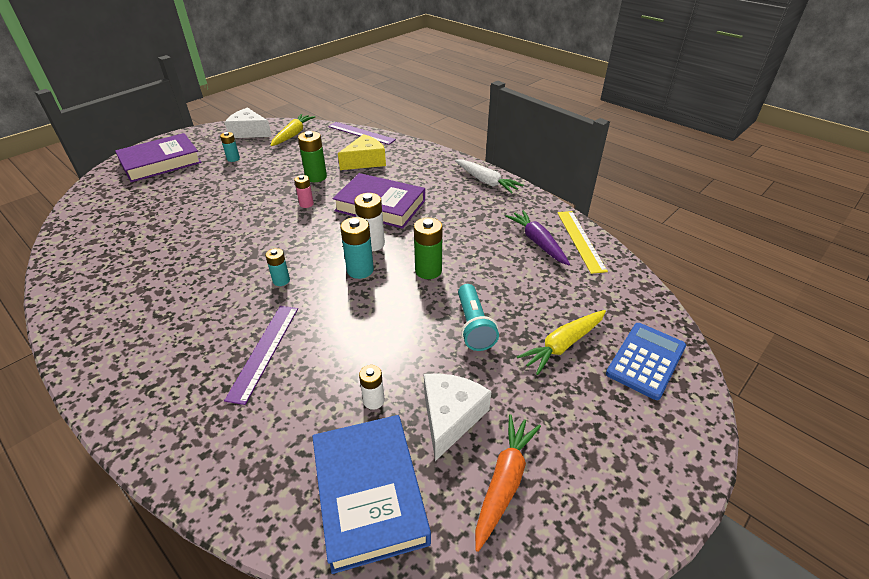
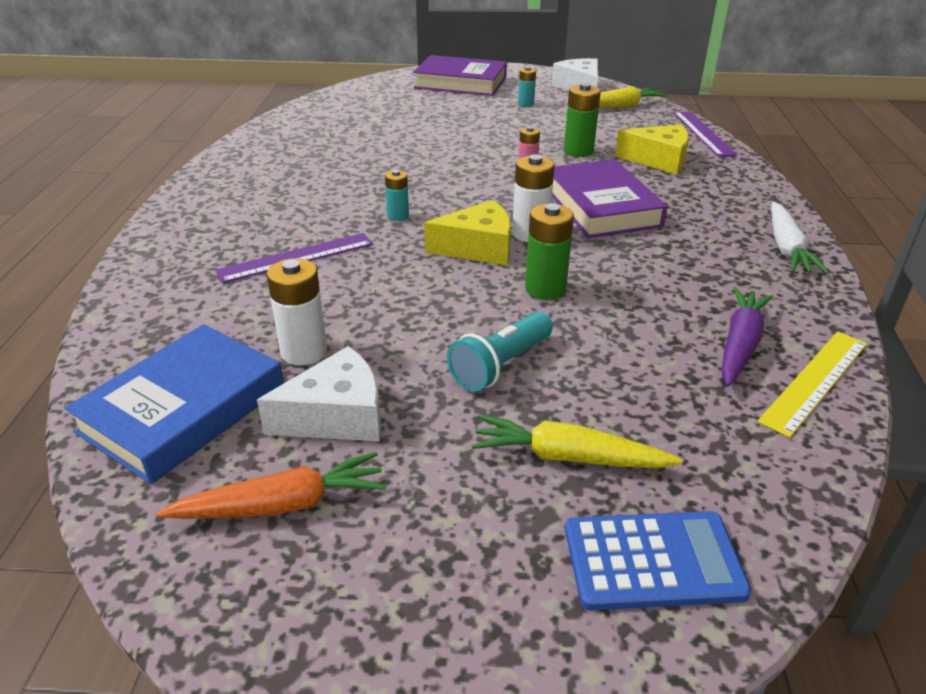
camera: 50 degrees right, 5 degrees down
turquoise battery [340,217,374,279] -> yellow cheese [424,200,511,266]
white battery [359,365,385,410] -> white battery [267,258,327,365], size x1.62

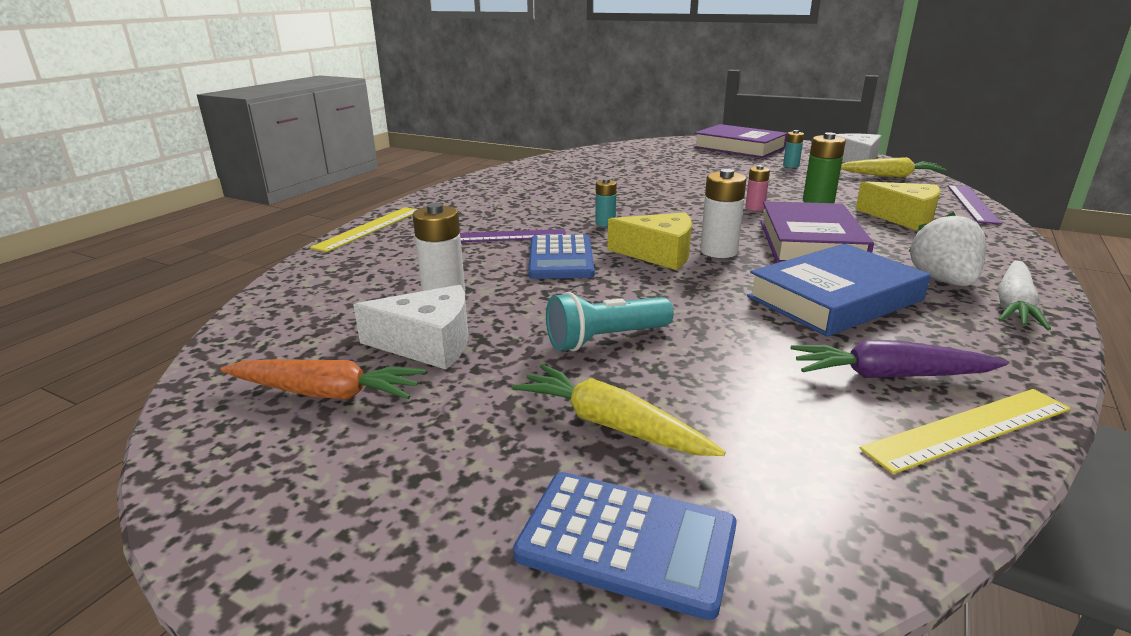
camera: 25 degrees right, 10 degrees down
blue book [64,324,284,484] -> blue book moved to [747,244,931,337]
green battery [525,203,574,300] -> none
purple carrot [722,287,773,387] -> purple carrot turned 135 degrees counterclockwise [791,340,1008,378]
none -> yellow ruler [310,207,418,252]
none -> blue calculator [528,234,595,279]
none -> white strawberry [908,212,986,286]

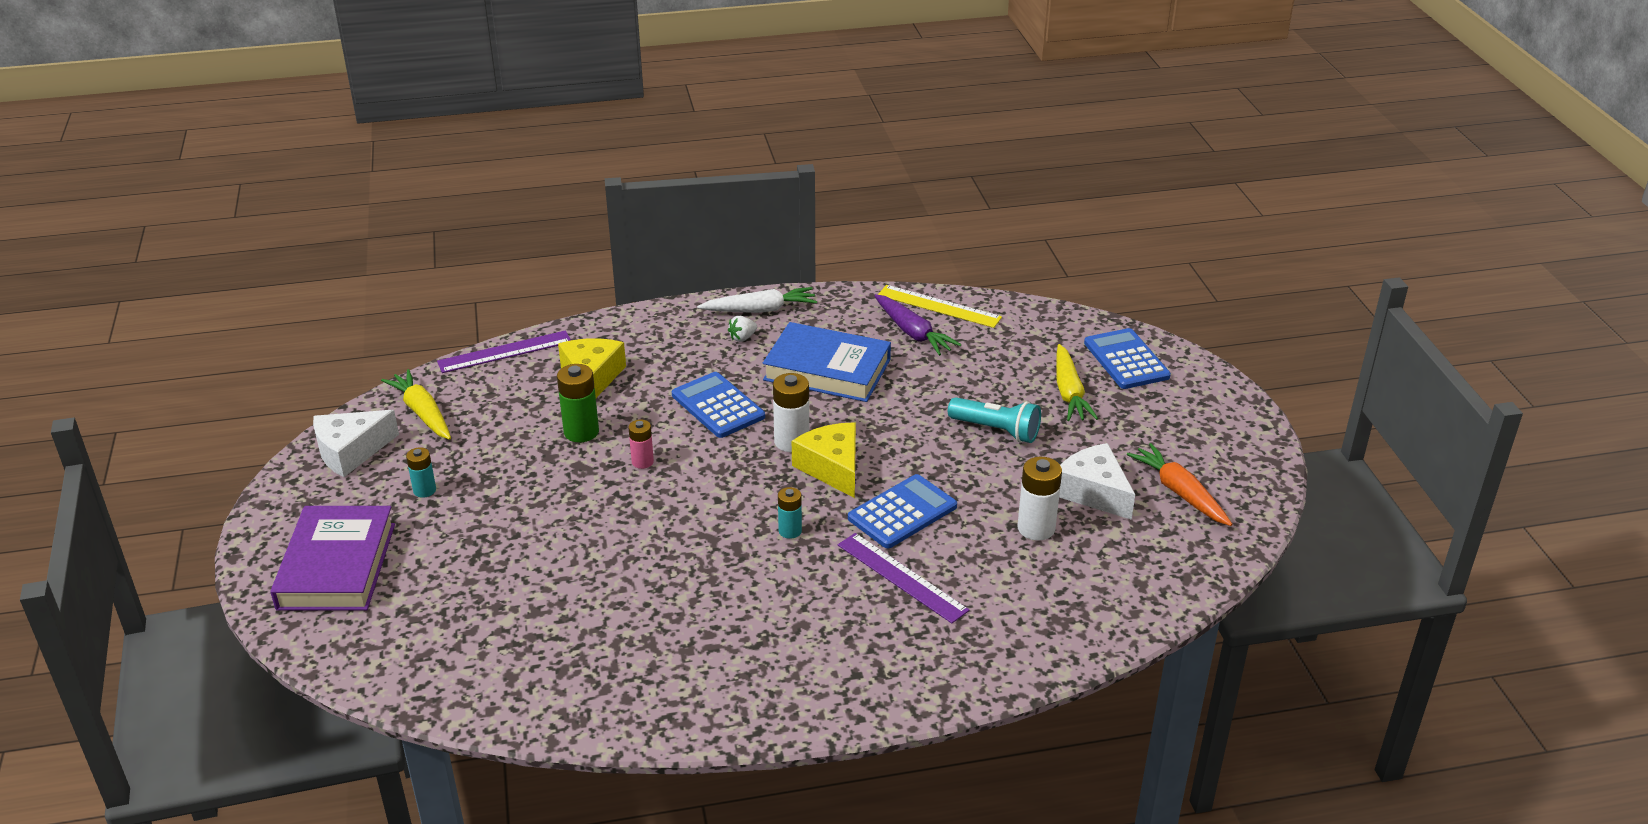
camera: 130 degrees left, 10 degrees up
yellow ruler [310,207,418,252] -> none
purple book [760,201,874,263] -> blue calculator [672,372,765,438]
white strawberry [908,212,986,286] -> white strawberry [728,316,757,342], size x0.50

